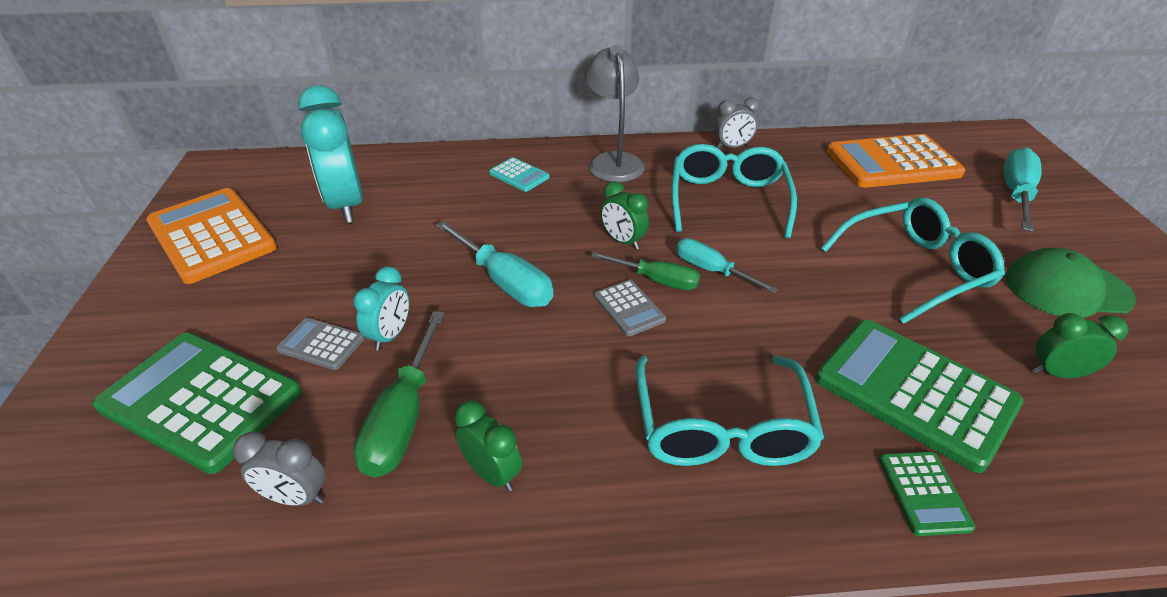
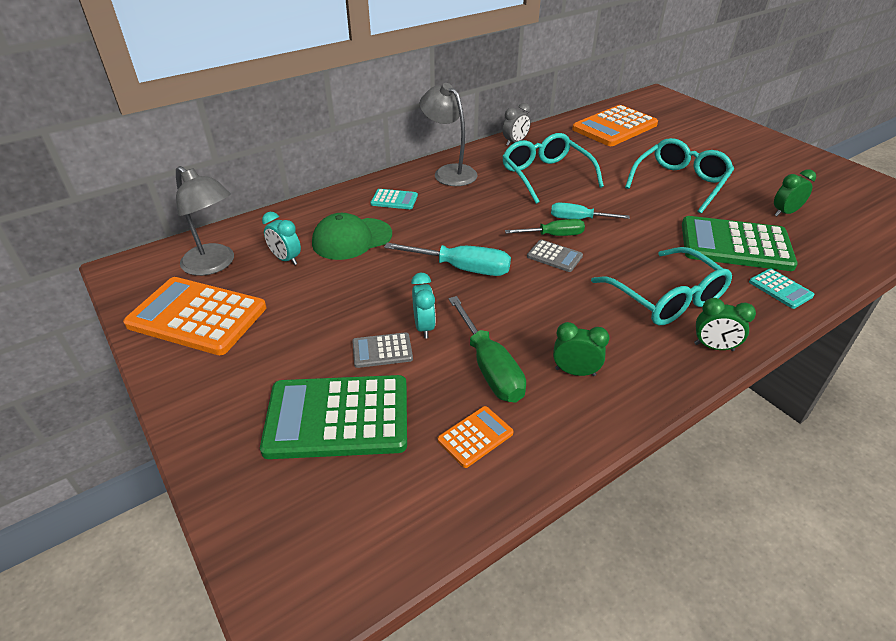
camera: 30 degrees left, 0 degrees up
grey clock [233,432,325,506] -> orange calculator [438,406,514,468]
turquoise clock [298,85,363,223] -> turquoise clock [262,212,301,265], size x0.51
green clock [601,181,649,250] -> green clock moved to [694,298,756,351]
green calculator [879,452,975,536] -> turquoise calculator [749,269,814,309]
turquoise screwdriver [1004,147,1041,232] -> none
green cap [1006,248,1136,317] -> green cap moved to [312,213,392,260]
none -> grey lamp [176,166,234,276]

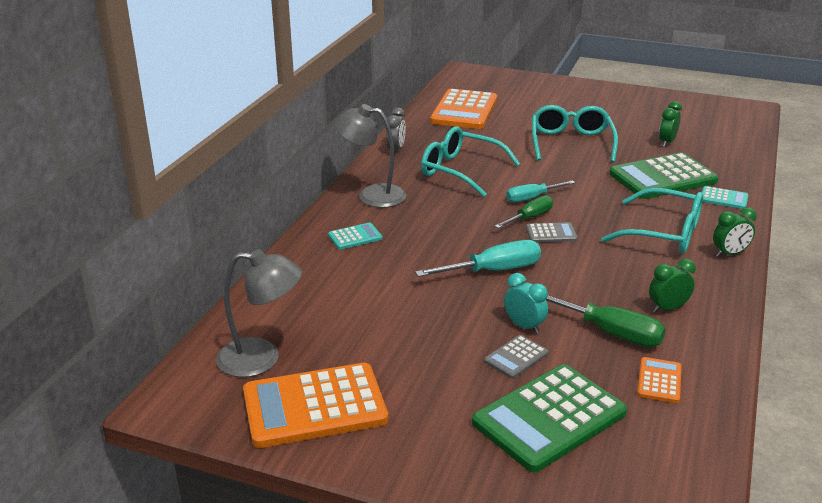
camera: 35 degrees left, 10 degrees down
turquoise clock [262,212,301,265] -> none
green cap [312,213,392,260] -> none

